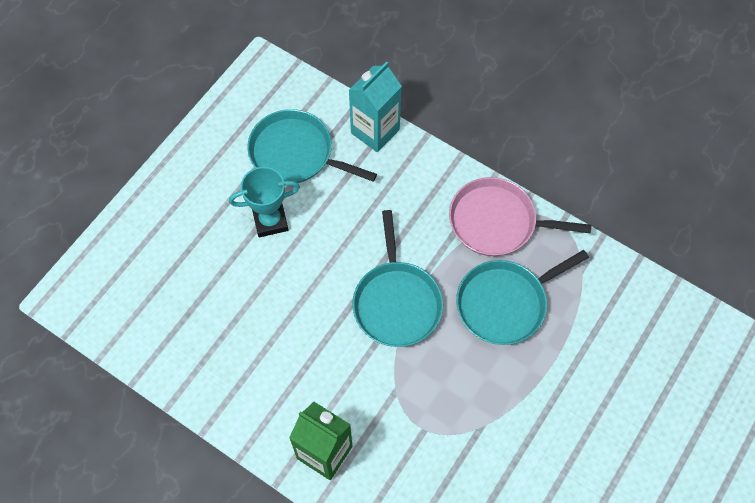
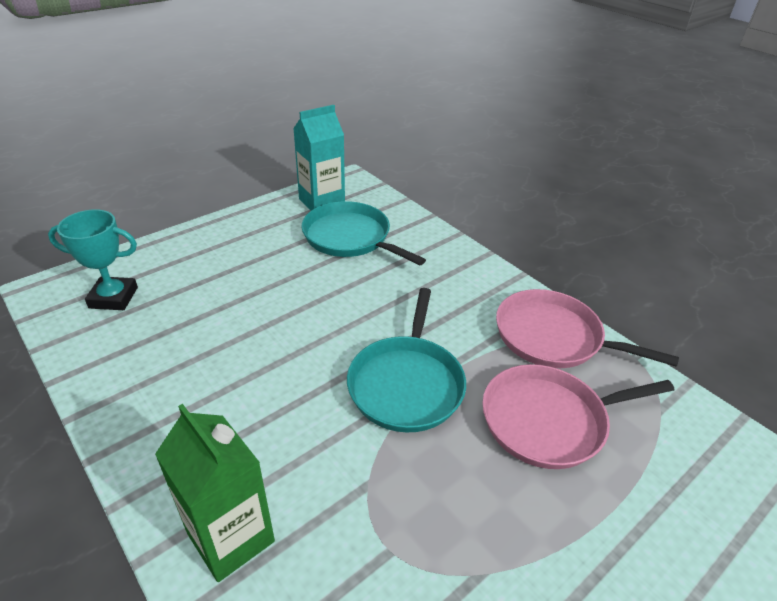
camera: 15 degrees right, 25 degrees down
turquoise trophy [229,167,300,237] -> turquoise trophy moved to [48,209,138,310]
turquoise carton [349,62,402,152] -> turquoise carton moved to [293,105,345,211]
turquoise pan [456,250,589,345] -> pink pan [482,364,674,469]

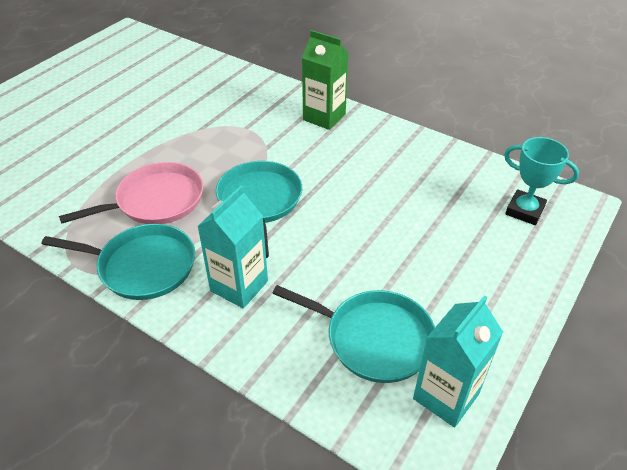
camera: 165 degrees right, 5 degrees up
turquoise trophy [48,209,138,310] -> turquoise trophy turned 45 degrees clockwise [504,137,579,225]
pink pan [496,289,679,368] -> turquoise pan [41,224,195,300]
none -> turquoise carton [197,185,268,309]

